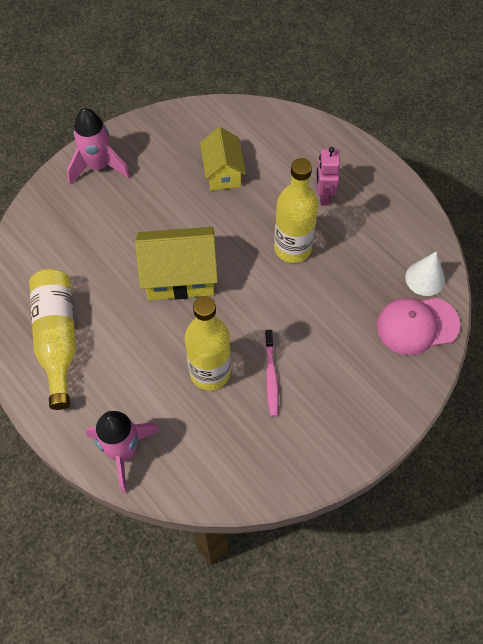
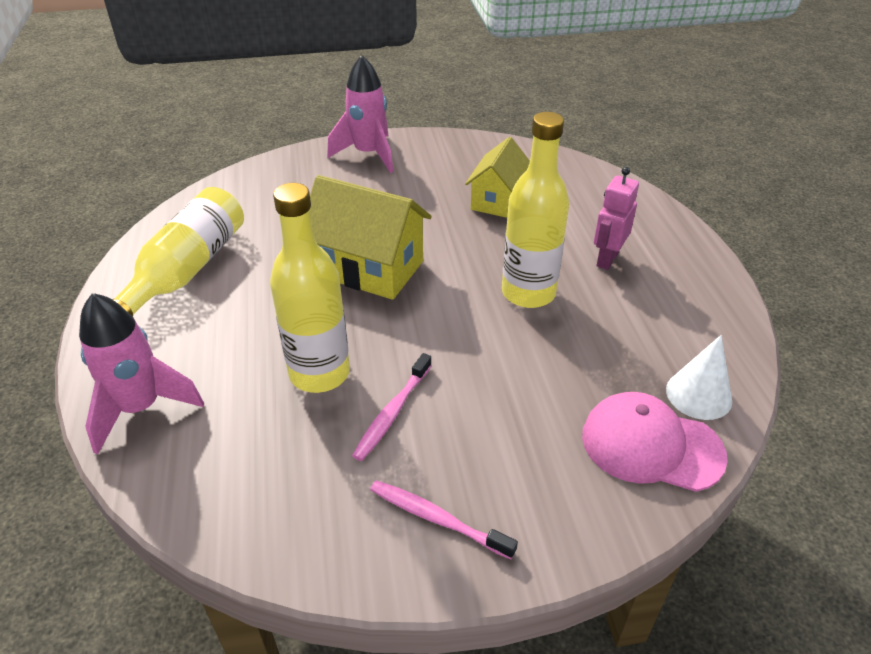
camera: 30 degrees right, 20 degrees down
none -> pink toothbrush [370,480,518,559]

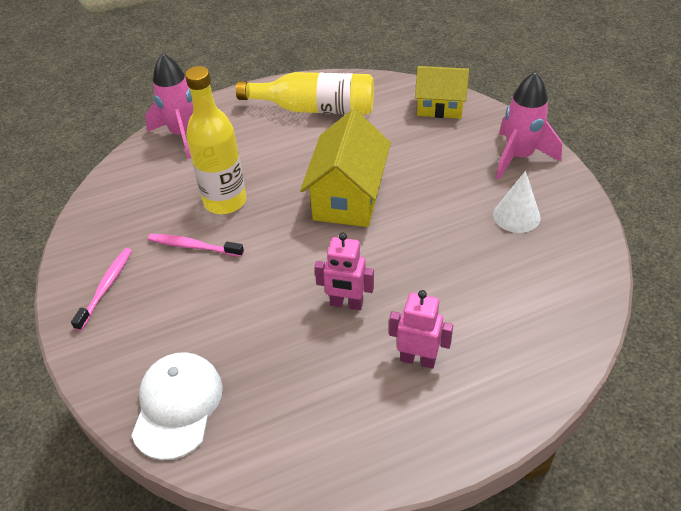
camera: 80 degrees right, 5 degrees up
yellow house [465,137,530,218] -> yellow house moved to [415,66,469,119]
yellow bottle [502,112,570,308] -> pink robot [314,233,374,310]
pink cap [582,392,728,492] -> white cap [131,352,223,460]
white cone [666,335,732,420] -> white cone moved to [493,171,541,233]

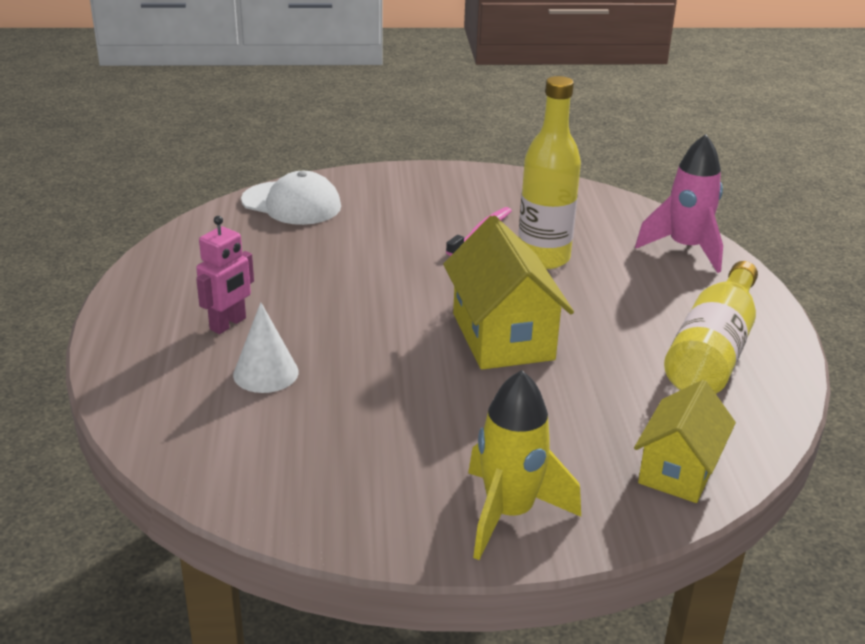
camera: 105 degrees right, 15 degrees down
pink toothbrush [71,248,132,331] -> none
yellow house [300,109,391,227] -> yellow house turned 45 degrees clockwise [443,215,574,370]
pink robot [314,233,374,310] -> none
white cone [493,171,541,233] -> white cone moved to [233,302,299,393]
pink rocket [496,72,562,179] -> yellow rocket [468,370,581,560]

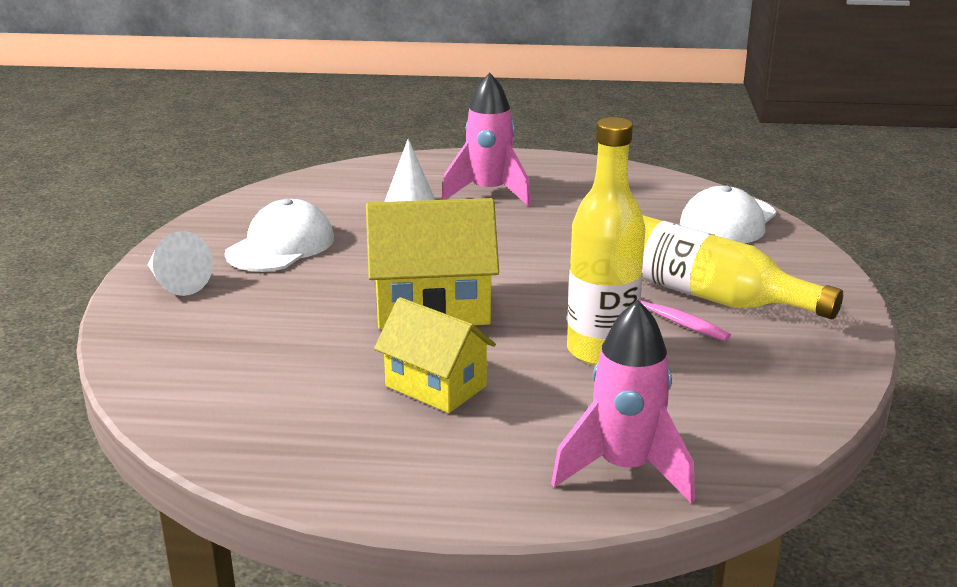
camera: 100 degrees right, 5 degrees down
pink robot [196,216,254,334] -> pink rocket [441,73,531,207]
yellow rocket [468,370,581,560] -> white cone [148,231,213,296]
yellow house [634,380,736,503] -> yellow house moved to [374,297,496,413]
yellow bottle [664,261,758,394] -> yellow bottle moved to [642,215,843,319]
none -> white cap [225,199,334,272]

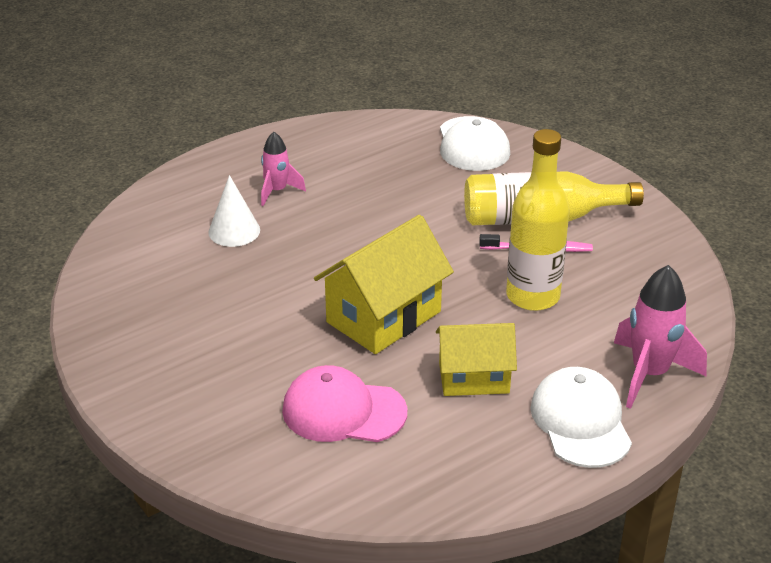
camera: 40 degrees left, 10 degrees up
white cone [148,231,213,296] -> none
white cap [225,199,334,272] -> white cap moved to [530,367,632,468]
pink rocket [441,73,531,207] -> pink rocket [261,132,306,206], size x0.61
none -> pink cap [282,365,407,442]

